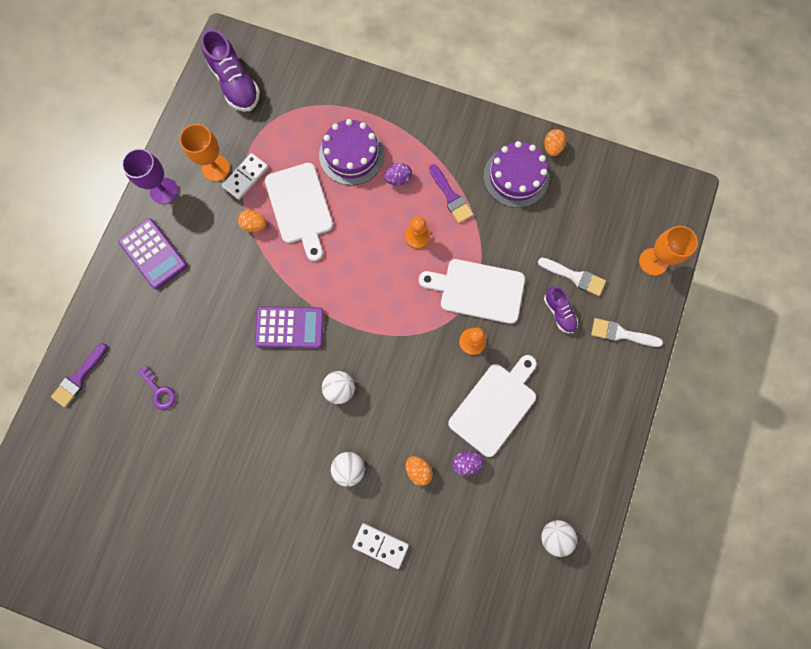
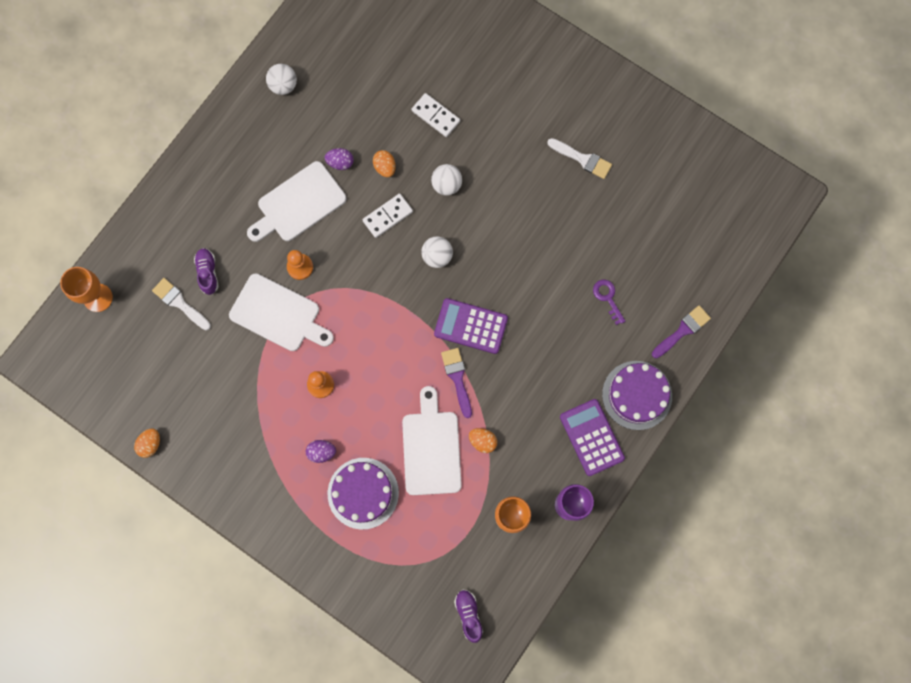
camera: 165 degrees left, 0 degrees up
purple shoe [201,29,260,112] -> purple shoe [454,590,483,643], size x0.56
white domino [222,153,268,200] -> white domino moved to [362,194,413,238]
purple brush [429,164,473,223] -> purple brush moved to [441,348,472,418]
purple cake [484,141,549,208] -> purple cake moved to [602,361,672,430]
white brush [591,318,663,347] -> white brush moved to [547,138,612,179]

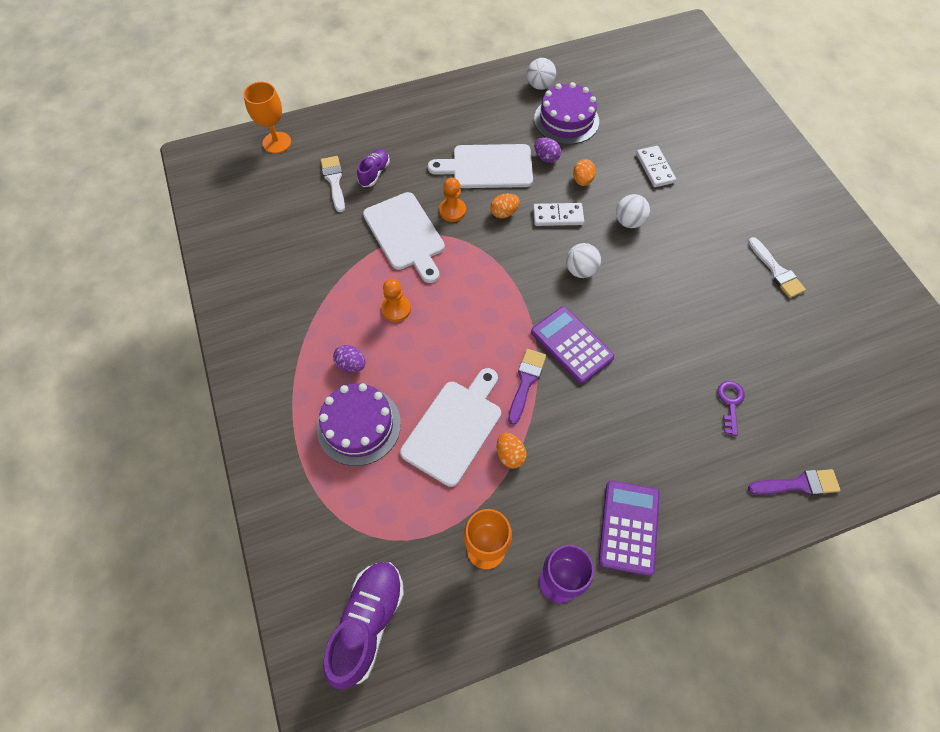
camera: 35 degrees right, 15 degrees down
orange egg [134,429,160,458] -> orange egg moved to [490,193,520,219]
purple shoe [454,590,483,643] -> purple shoe [323,562,404,690], size x1.77
purple cake [602,361,672,430] -> purple cake moved to [534,82,599,145]

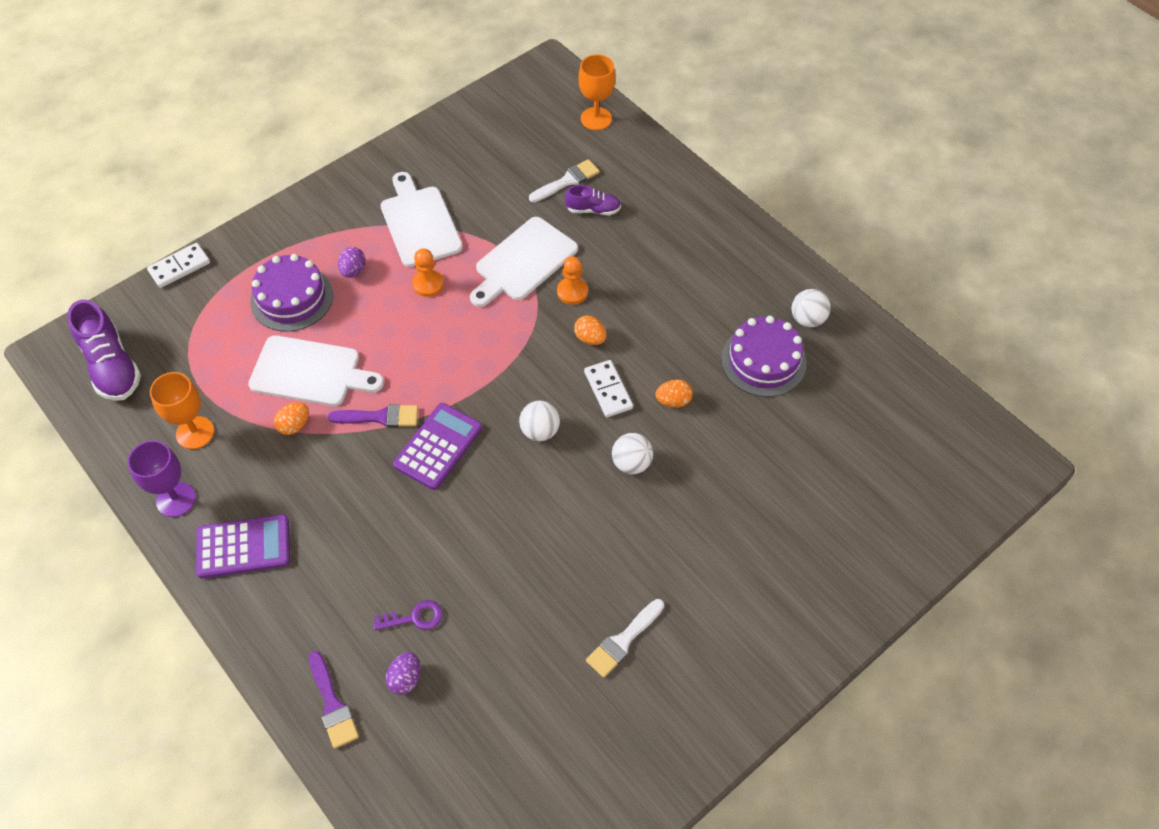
camera: 70 degrees right, 5 degrees down
purple shoe [323,562,404,690] -> purple shoe turned 60 degrees clockwise [67,299,141,401]
white cutting board [428,144,533,188] -> white cutting board moved to [381,172,463,267]
purple egg [534,137,561,163] -> purple egg moved to [386,652,420,695]
white domino [636,146,676,187] -> white domino moved to [147,243,210,288]

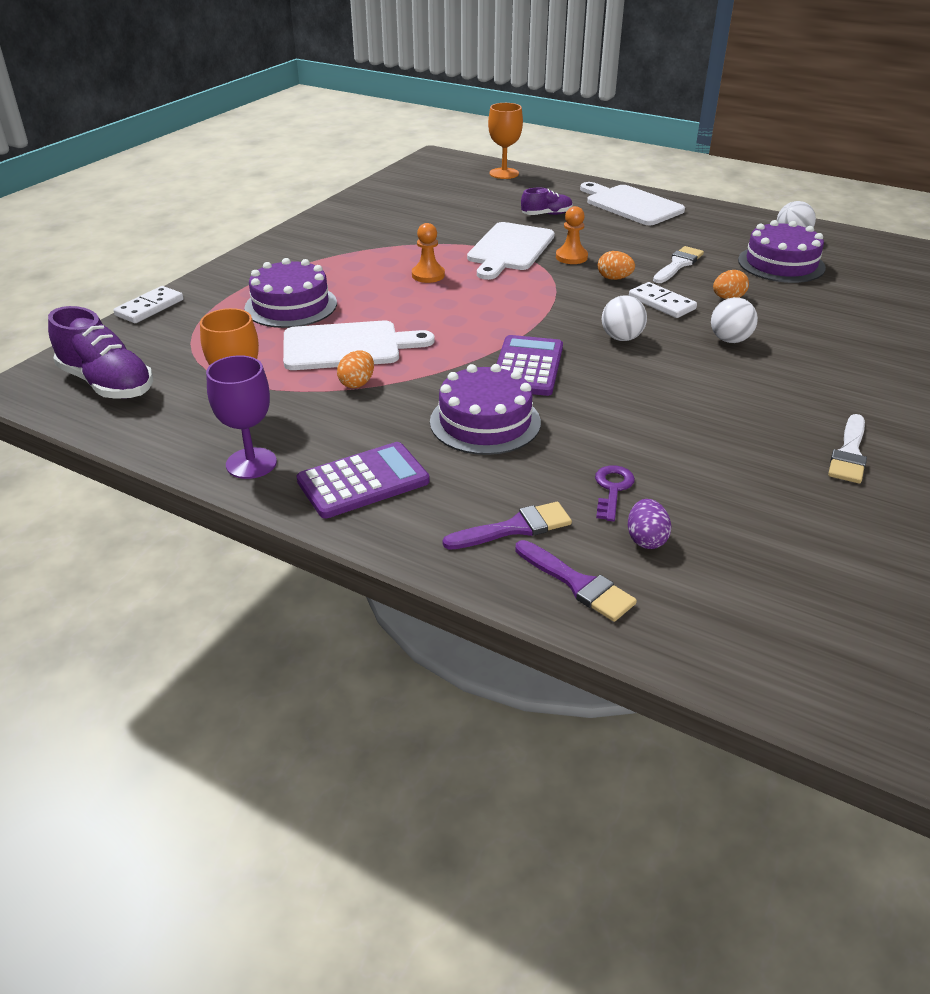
camera: 20 degrees left, 20 degrees down
purple brush [328,404,418,427] -> purple brush moved to [443,502,572,550]
purple egg [338,247,366,278] -> none
purple key [373,600,443,630] -> purple key turned 45 degrees counterclockwise [595,465,635,522]
white cutting board [381,172,463,267] -> white cutting board moved to [580,182,685,225]
white brush [529,159,600,202] -> white brush moved to [653,246,704,283]
none -> purple cake [430,364,541,455]

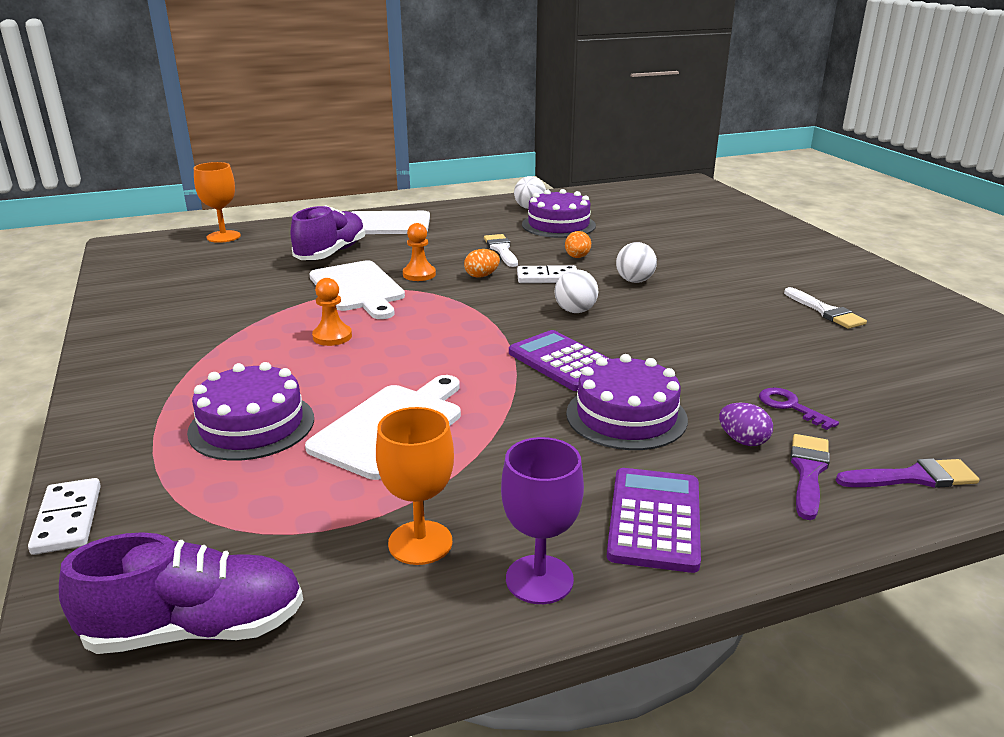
camera: 50 degrees left, 10 degrees down
orange egg [337,350,374,388] -> none
purple shoe [521,188,573,215] -> purple shoe [291,205,365,260], size x1.77
purple egg [628,499,671,549] -> purple egg moved to [719,403,773,446]

